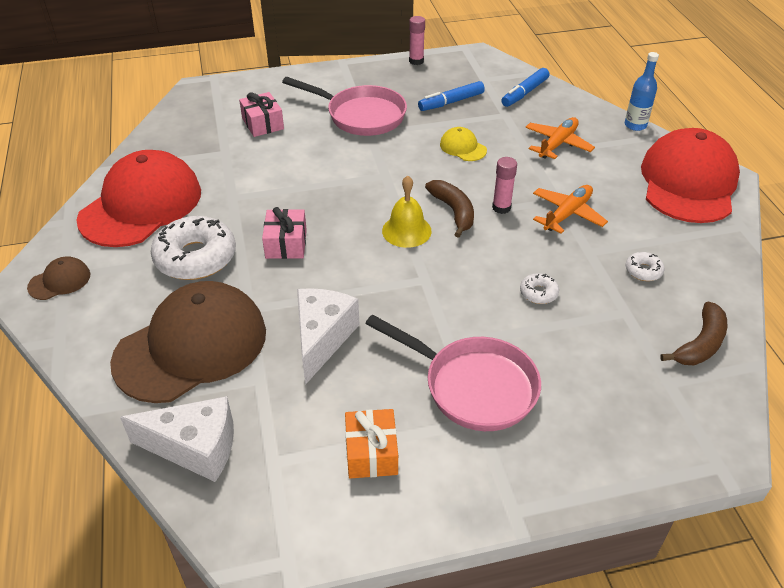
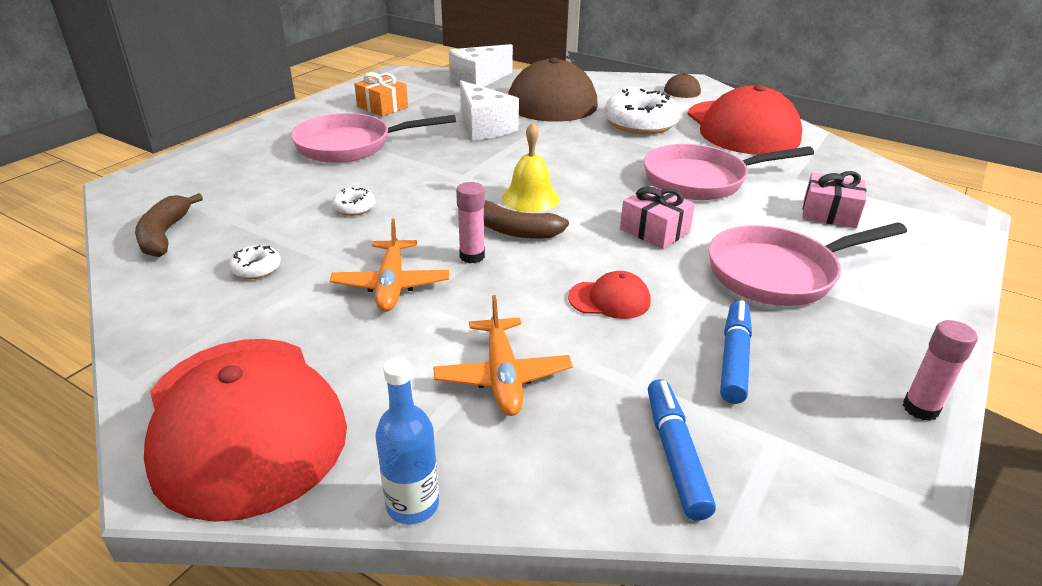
camera: 135 degrees right, 10 degrees down
pink gift [262,207,307,259] -> pink gift moved to [620,186,695,249]
yellow cap [440,127,487,161] -> red cap [568,271,650,319]
none -> pink pan [644,144,814,200]

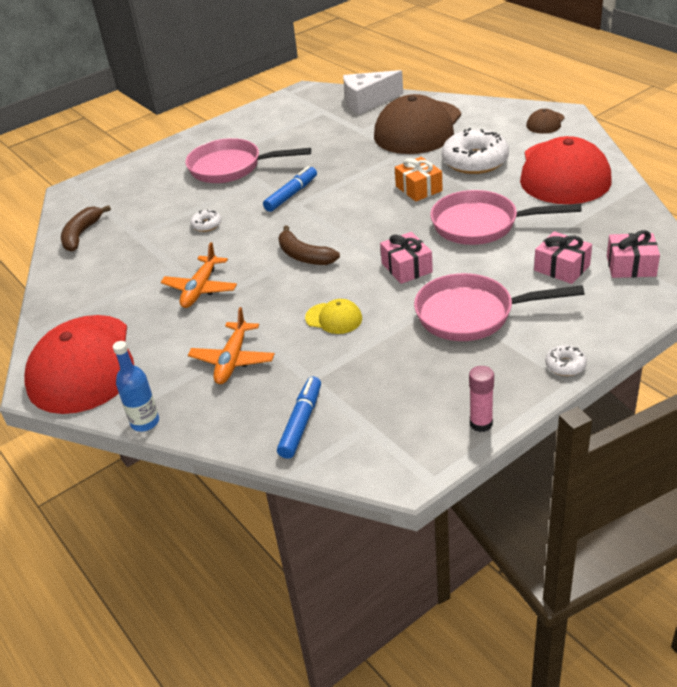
camera: 25 degrees right, 5 degrees up
white donut [229,245,281,279] -> white donut moved to [545,345,587,376]
orange gift [354,72,408,117] -> orange gift moved to [395,157,443,202]
pink glue stick [456,182,485,263] -> none
white cheese [460,80,519,140] -> none
yellow bell [502,122,559,212] -> none
red cap [568,271,650,319] -> yellow cap [305,299,362,334]
blue marker [720,300,752,404] -> blue marker moved to [263,166,317,212]
none -> pink gift [607,230,660,278]

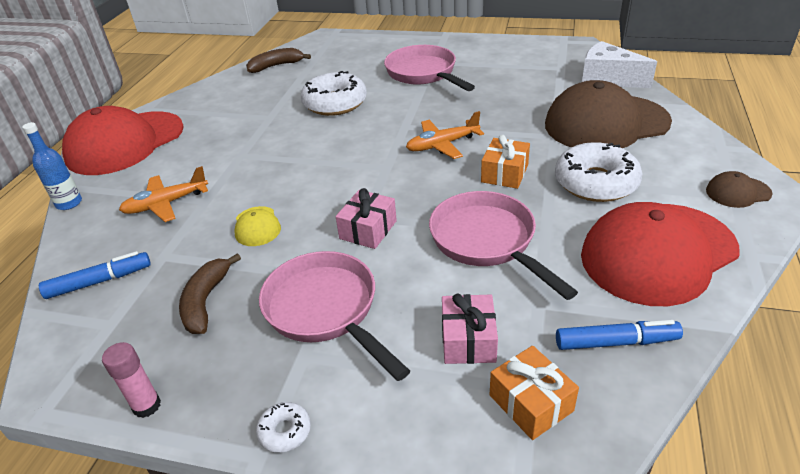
camera: 50 degrees right, 0 degrees up
orange plane [161,242,237,308] -> orange plane moved to [406,111,484,159]
white donut [190,210,222,232] -> white donut [301,71,367,116], size x2.23
blue marker [263,166,317,212] -> blue marker moved to [556,320,683,350]
brown banana [278,225,340,265] -> brown banana moved to [179,253,241,334]
pink gift [607,230,660,278] -> orange gift [490,346,579,440]

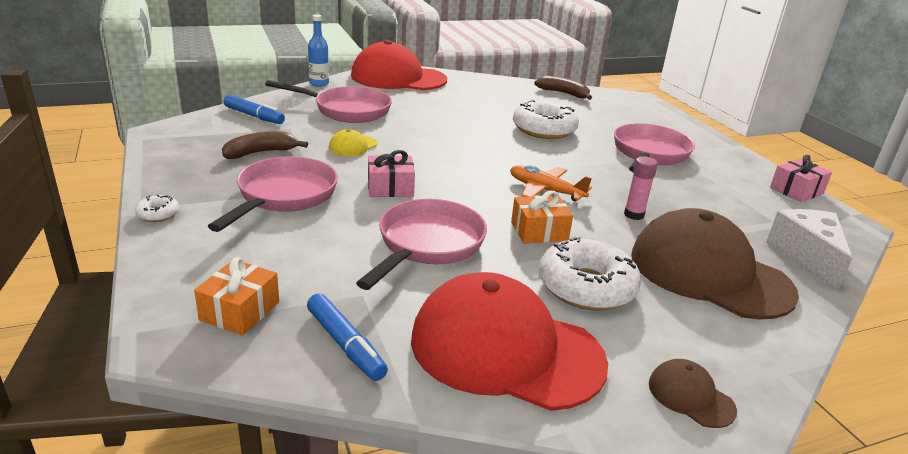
camera: 50 degrees right, 10 degrees down
pink glue stick [102,342,161,418] -> pink glue stick moved to [624,156,658,220]
orange plane [119,166,208,222] -> pink pan [265,80,392,123]
pink gift [442,294,498,364] -> pink gift moved to [770,155,832,202]

